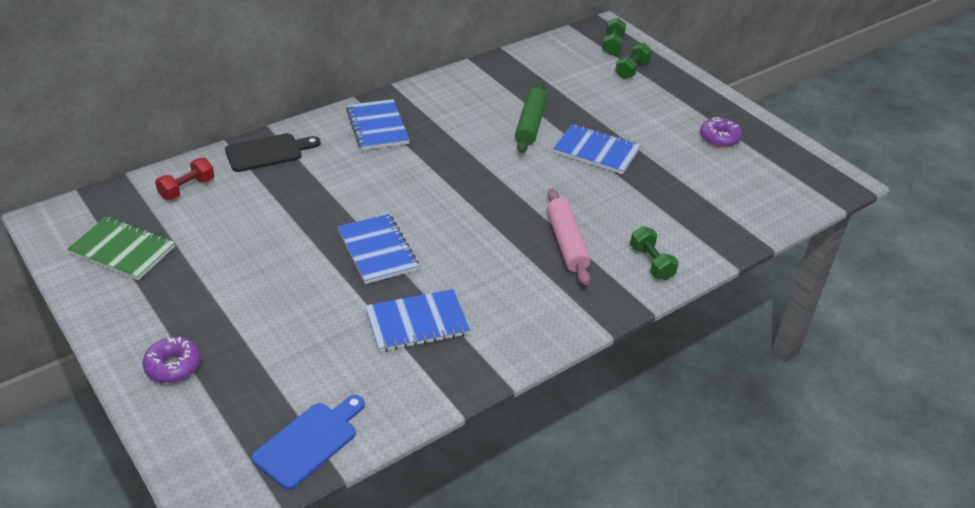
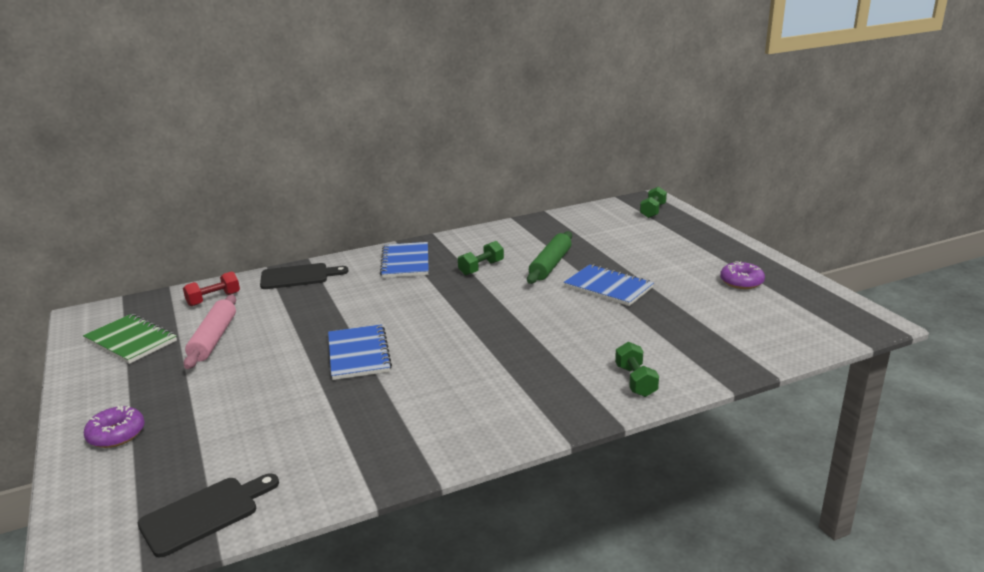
camera: 15 degrees right, 15 degrees down
blue cutting board [252,395,365,490] -> black cutting board [138,473,279,557]
blue notebook [365,289,470,352] -> none
pink rolling pin [547,188,591,285] -> pink rolling pin moved to [183,295,236,369]
green dumbbell [615,43,652,79] -> green dumbbell moved to [458,241,504,275]

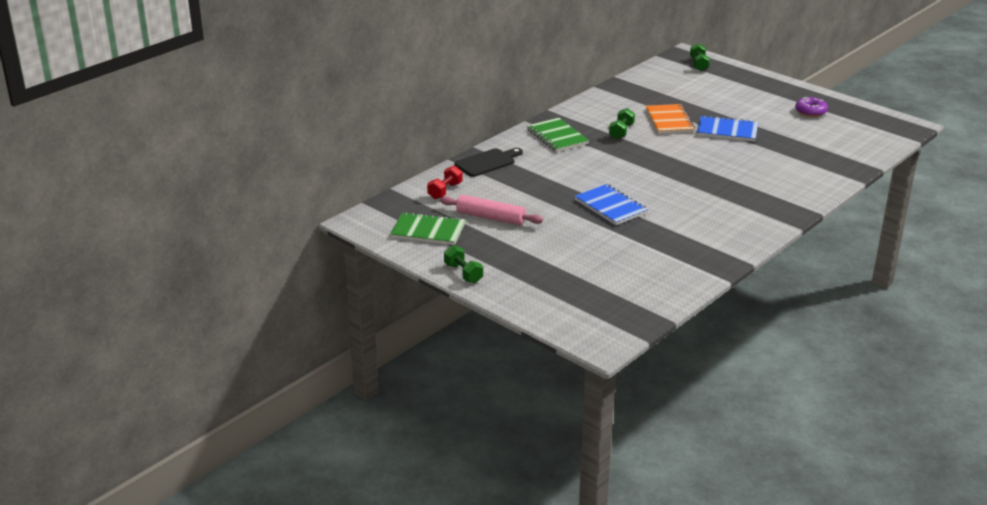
camera: 25 degrees left, 5 degrees up
purple donut [84,405,145,448] -> none
black cutting board [138,473,279,557] -> none
pink rolling pin [183,295,236,369] -> pink rolling pin turned 45 degrees counterclockwise [440,195,543,225]
blue notebook [380,242,429,278] -> green notebook [527,118,589,152]
green rolling pin [527,231,572,284] -> orange notebook [646,104,695,134]
green dumbbell [615,342,659,397] -> green dumbbell moved to [444,245,483,283]

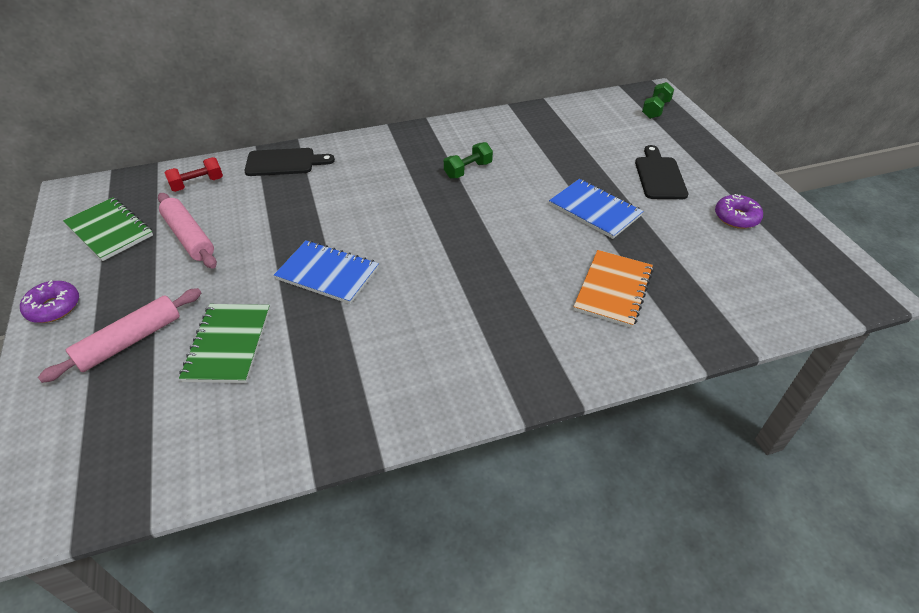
camera: 30 degrees right, 15 degrees up
green dumbbell [444,245,483,283] -> purple donut [20,280,79,323]
green notebook [527,118,589,152] -> green notebook moved to [179,304,270,383]
blue notebook [575,184,648,225] -> blue notebook turned 60 degrees counterclockwise [274,240,379,304]
orange notebook [646,104,695,134] -> orange notebook moved to [573,250,653,328]
none -> pink rolling pin [38,288,201,383]
none -> black cutting board [635,145,688,199]

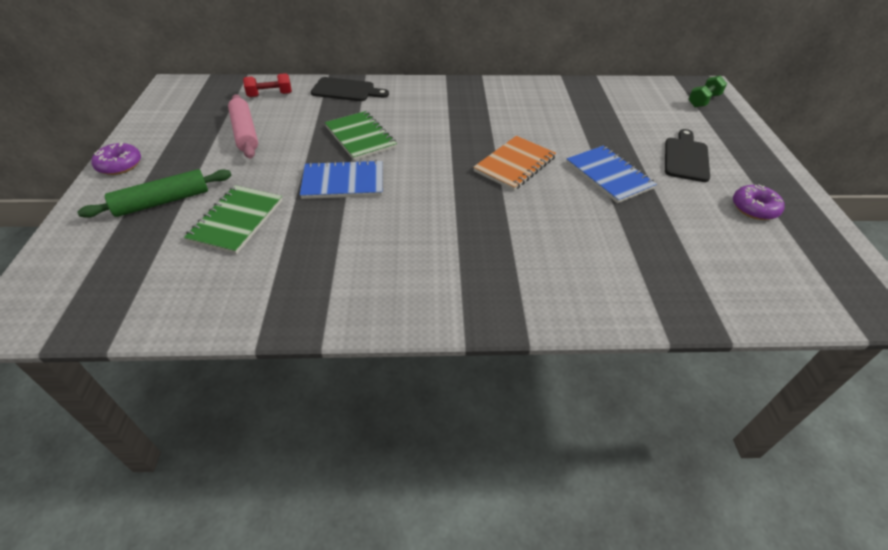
camera: 15 degrees right, 0 degrees up
pink rolling pin [38,288,201,383] -> green rolling pin [77,169,232,218]
green notebook [63,197,153,261] -> green notebook moved to [325,111,397,160]
blue notebook [274,240,379,304] -> blue notebook turned 45 degrees counterclockwise [300,160,382,199]
green dumbbell [444,142,493,179] -> none
orange notebook [573,250,653,328] -> orange notebook moved to [473,136,556,191]

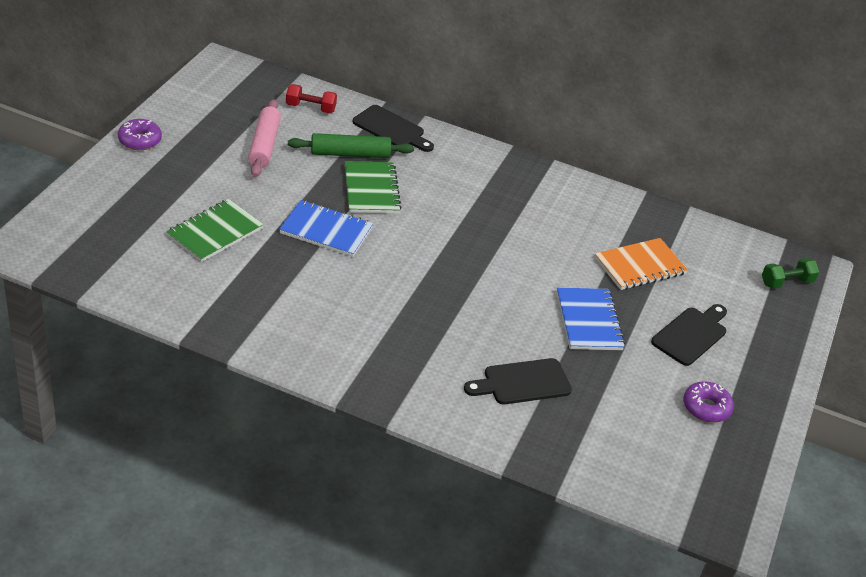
camera: 20 degrees right, 5 degrees down
green rolling pin [77,169,232,218] -> green rolling pin moved to [288,133,414,158]
orange notebook [473,136,556,191] -> orange notebook moved to [594,238,688,290]
none -> black cutting board [464,358,572,404]

